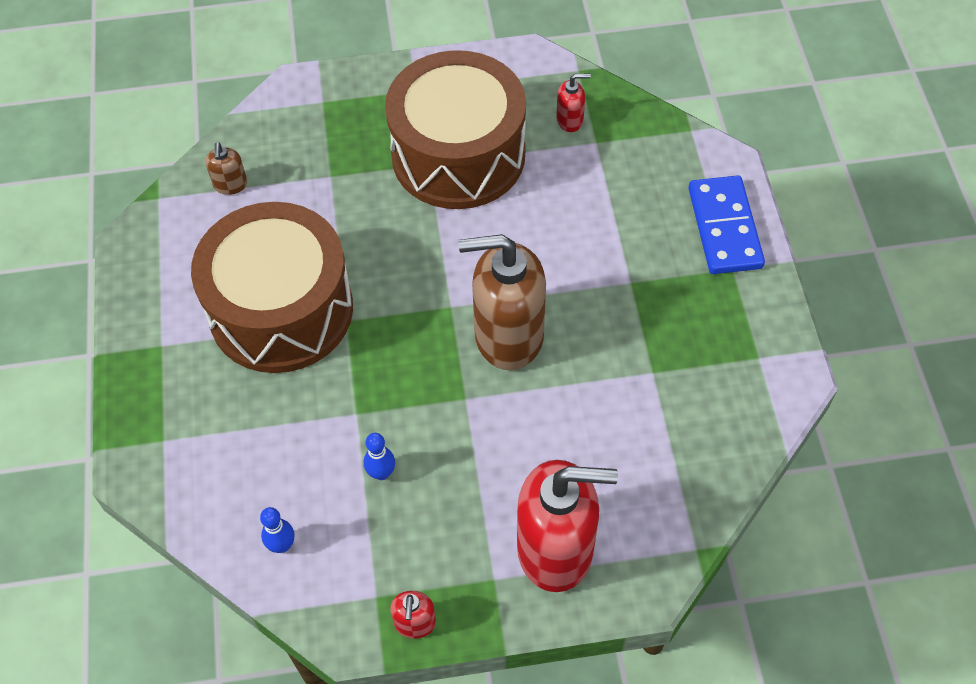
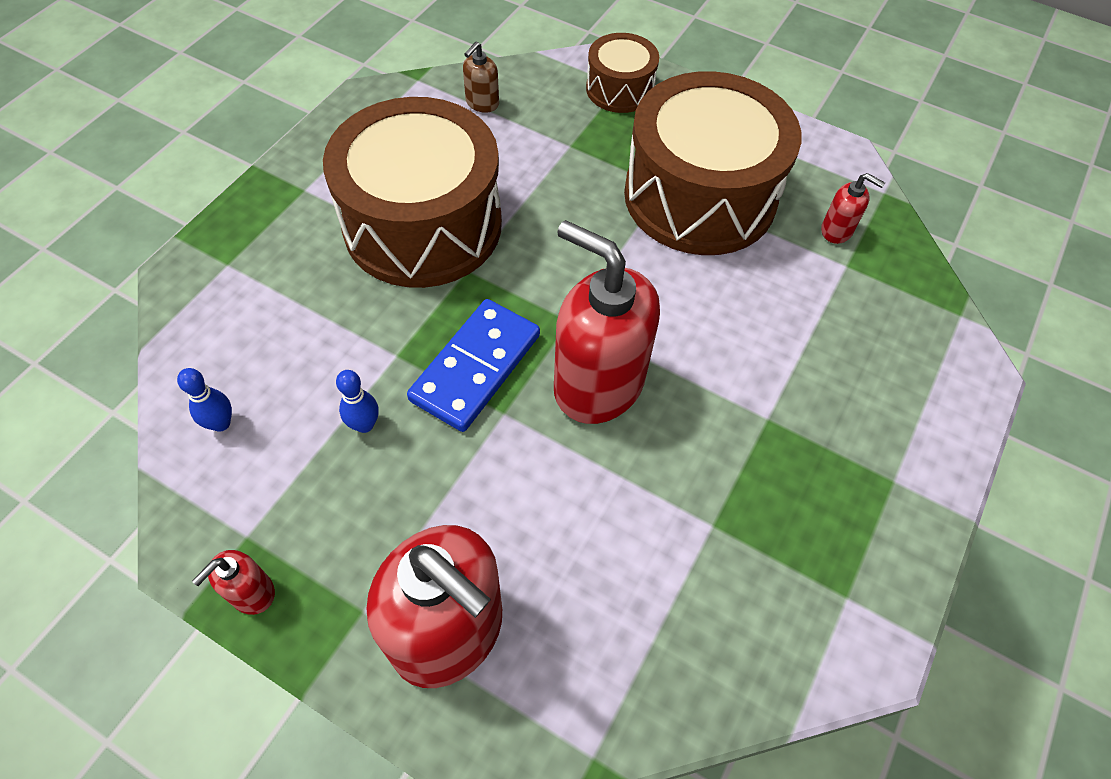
camera: 35 degrees right, 0 degrees up
brown soap dispenser [458,234,546,370] -> red soap dispenser [554,220,660,424]
blue domino [688,175,765,274] -> blue domino moved to [407,299,540,432]
none -> brown drum [586,33,659,113]

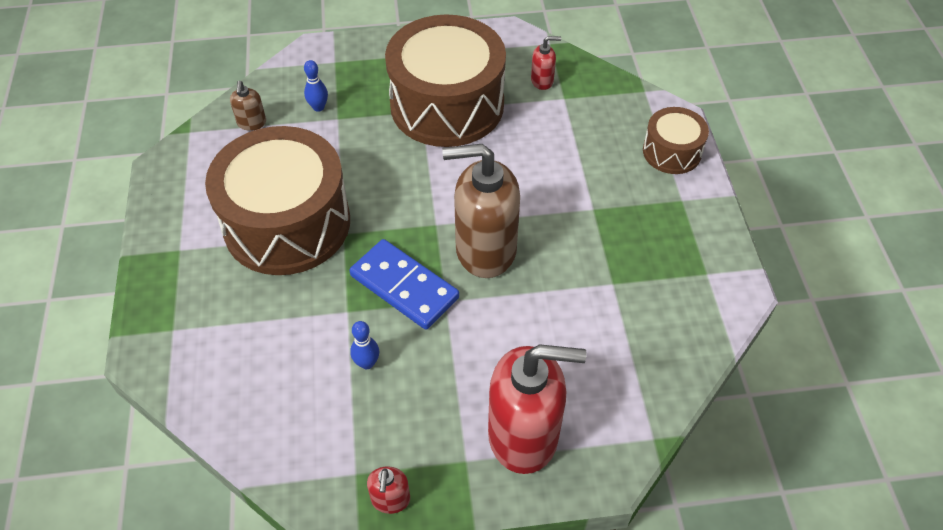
camera: 35 degrees left, 5 degrees down
blue bowling pin [177,368,232,432] -> blue bowling pin moved to [304,60,328,112]
blue domino [407,299,540,432] -> blue domino turned 45 degrees counterclockwise [350,239,459,330]
red soap dispenser [554,220,660,424] -> brown soap dispenser [442,144,520,278]
brown drum [586,33,659,113] -> brown drum moved to [643,107,709,174]

